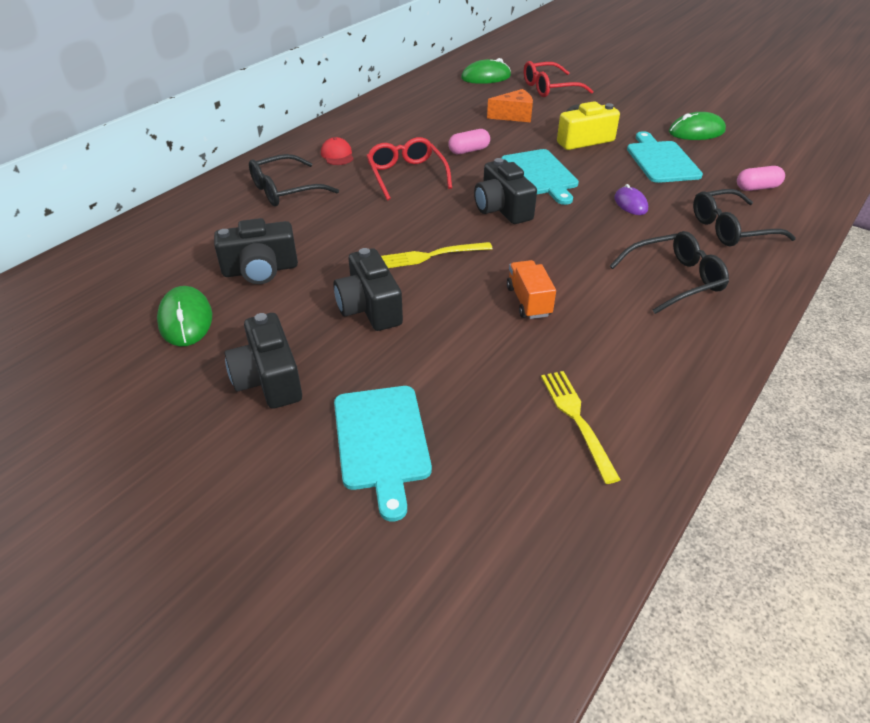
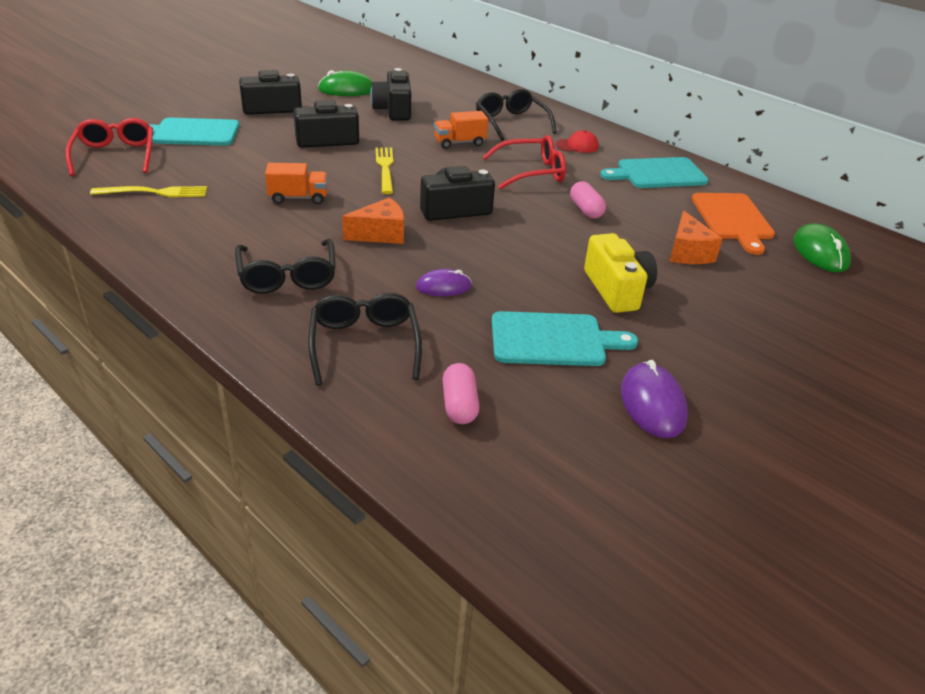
camera: 95 degrees right, 5 degrees down
turquoise cutting board [501,149,579,205] -> turquoise cutting board moved to [600,157,708,188]
red glasses [524,61,593,97] -> red glasses moved to [65,118,153,176]
green mouse [669,112,726,140] -> purple mouse [621,360,688,438]
none -> orange cheese [342,198,404,244]
none -> orange truck [434,111,488,149]
none -> orange cutting board [692,193,775,255]

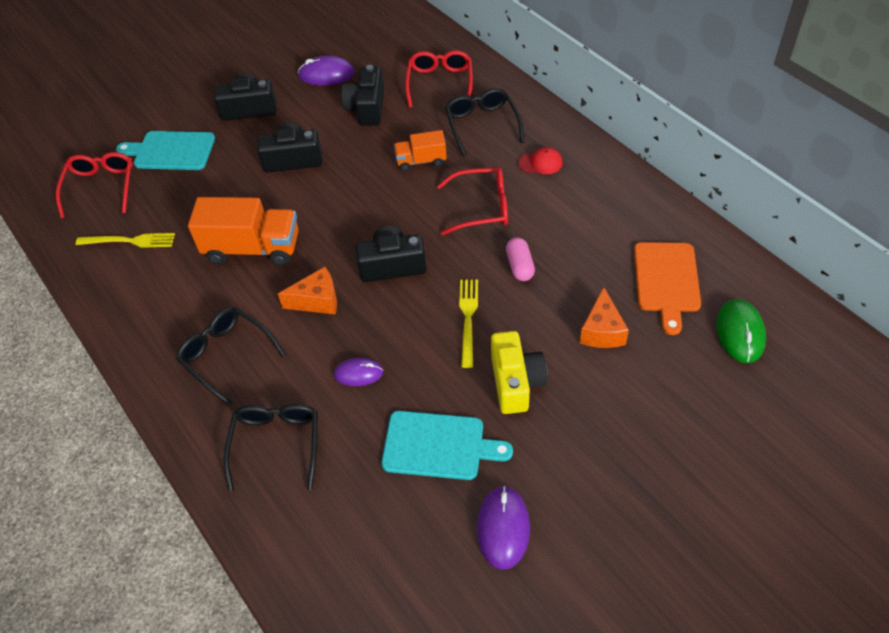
camera: 15 degrees right, 15 degrees up
black glasses [235,239,336,294] -> black glasses turned 135 degrees clockwise [176,307,286,406]
orange truck [265,163,327,204] -> orange truck [188,197,299,266], size x1.79
green mouse [318,70,372,96] -> purple mouse [298,56,355,86]
yellow fork [375,147,394,194] -> yellow fork moved to [459,279,478,368]
pink capsule [443,363,479,424] -> none
turquoise cutting board [600,157,708,188] -> none
none -> red glasses [405,50,473,108]

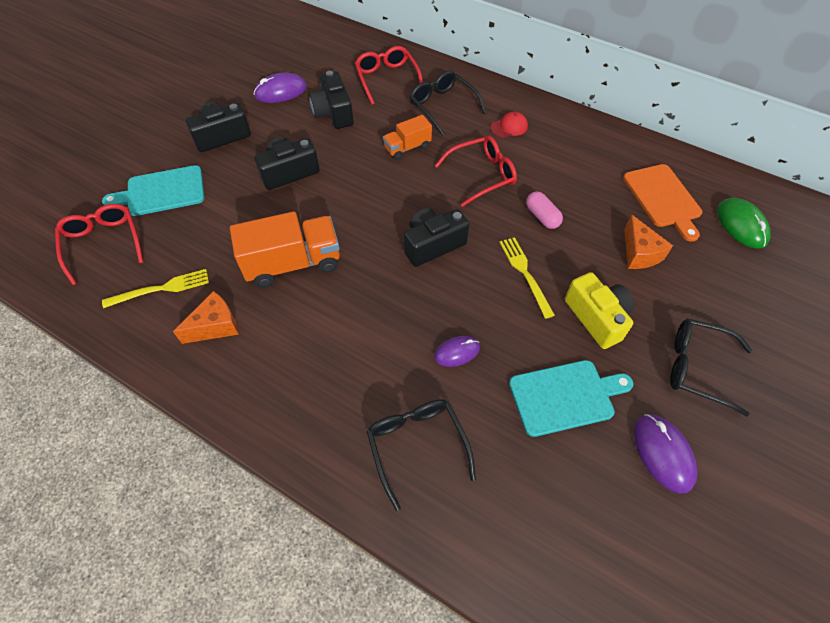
camera: 25 degrees left, 5 degrees up
black glasses [176,307,286,406] -> black glasses moved to [670,318,752,416]
orange cheese [278,267,337,314] -> orange cheese moved to [173,291,239,344]

